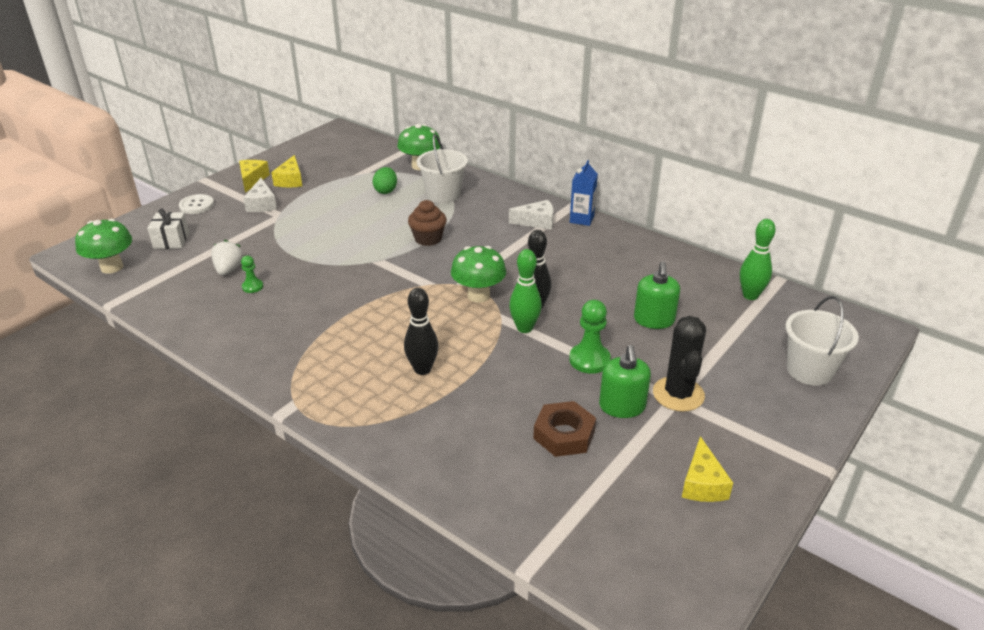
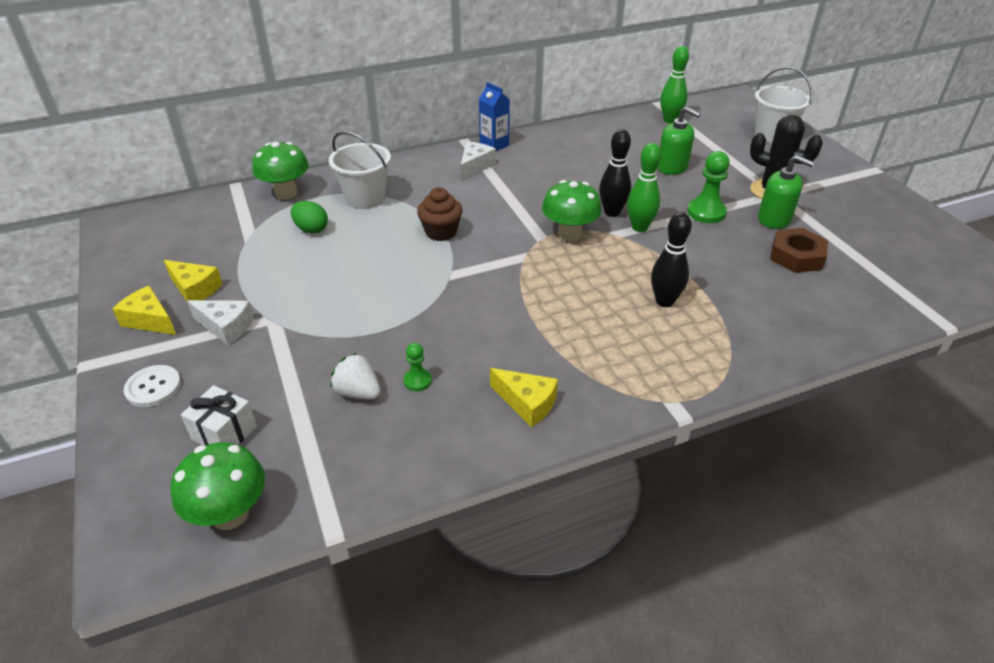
camera: 60 degrees left, 5 degrees up
yellow cheese [682,436,733,502] -> yellow cheese moved to [490,368,558,427]

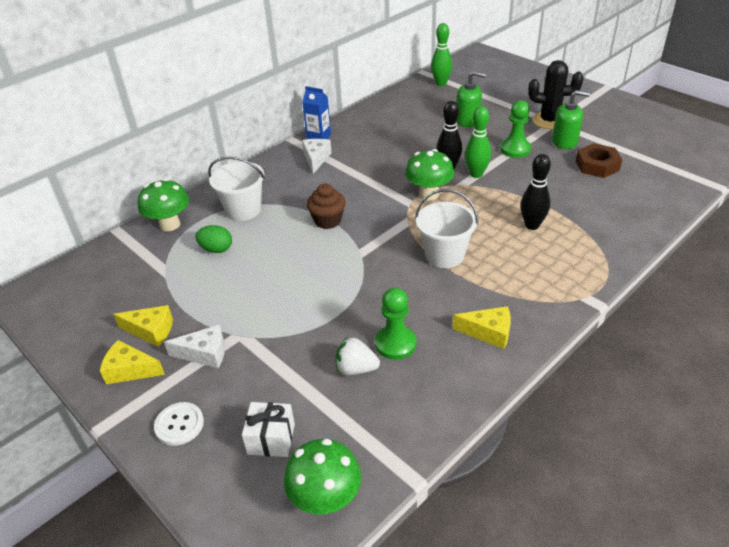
camera: 20 degrees left, 0 degrees up
green pawn [403,343,432,391] -> green pawn [375,287,417,360], size x1.76
white bucket [755,67,813,143] -> white bucket moved to [415,189,478,268]

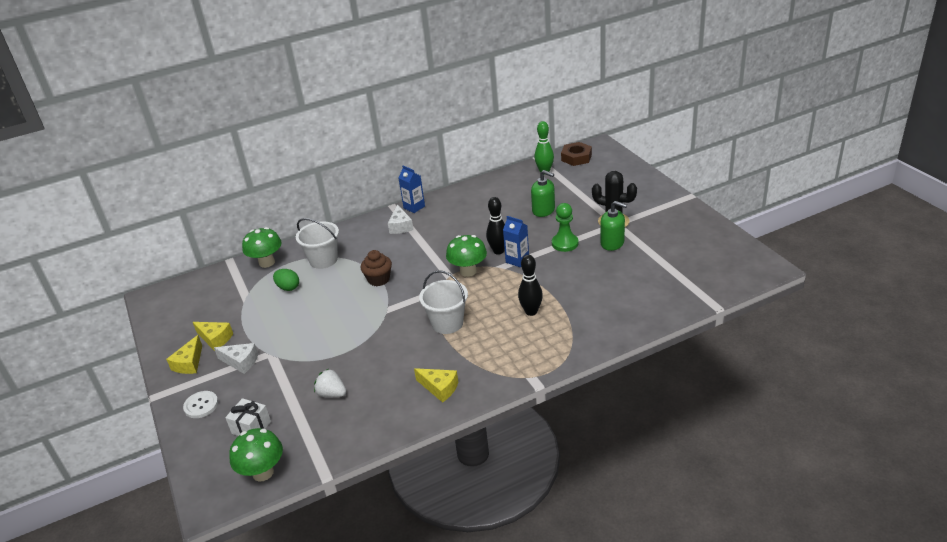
camera: 20 degrees right, 5 degrees down
yellow cheese [100,340,165,384] -> yellow cheese turned 105 degrees counterclockwise [166,335,202,374]
white cheese [302,139,332,174] -> white cheese turned 150 degrees clockwise [388,204,414,234]
green pawn [375,287,417,360] -> none
green bowling pin [465,106,491,178] -> blue carton [503,216,529,267]
brown nut [576,143,622,178] -> brown nut moved to [561,142,592,166]

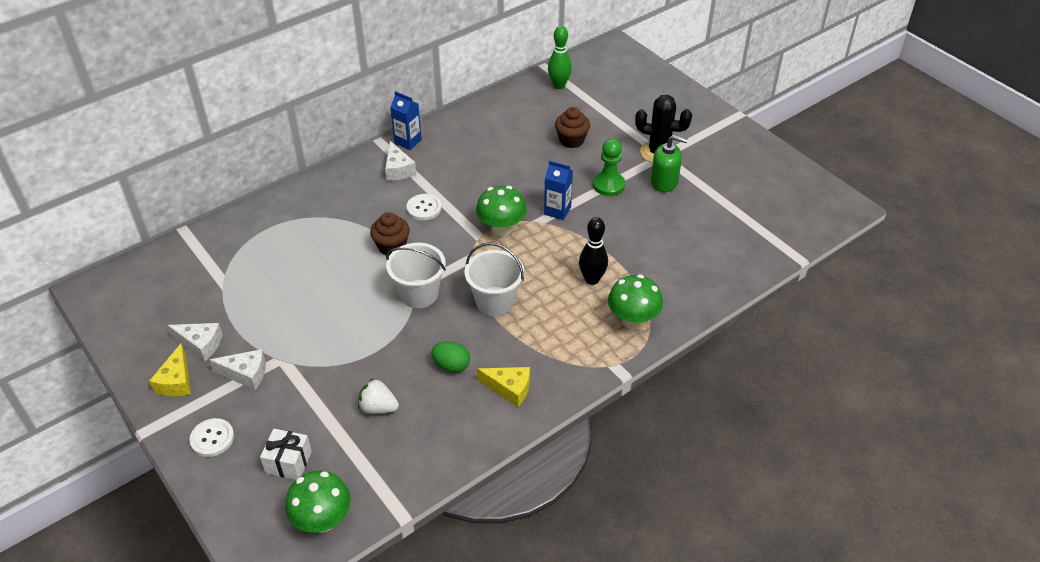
camera: 15 degrees left, 10 degrees up
yellow cheese [193,322,233,351] -> white cheese [167,323,223,361]
green mushroom [242,227,282,268] -> green mushroom moved to [608,274,663,329]
green egg [273,269,299,291] -> green egg moved to [431,341,470,373]
white bucket [296,218,339,269] -> white bucket moved to [386,243,446,308]
black bowling pin [486,197,505,255] -> none
green soap dispenser [531,170,555,217] -> brown cupcake [555,107,590,148]
brown nut [561,142,592,166] -> none
none -> white button [407,194,442,220]

